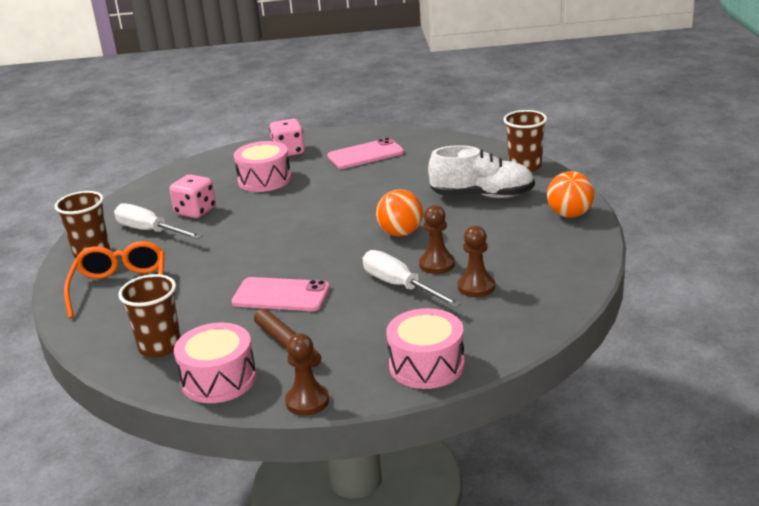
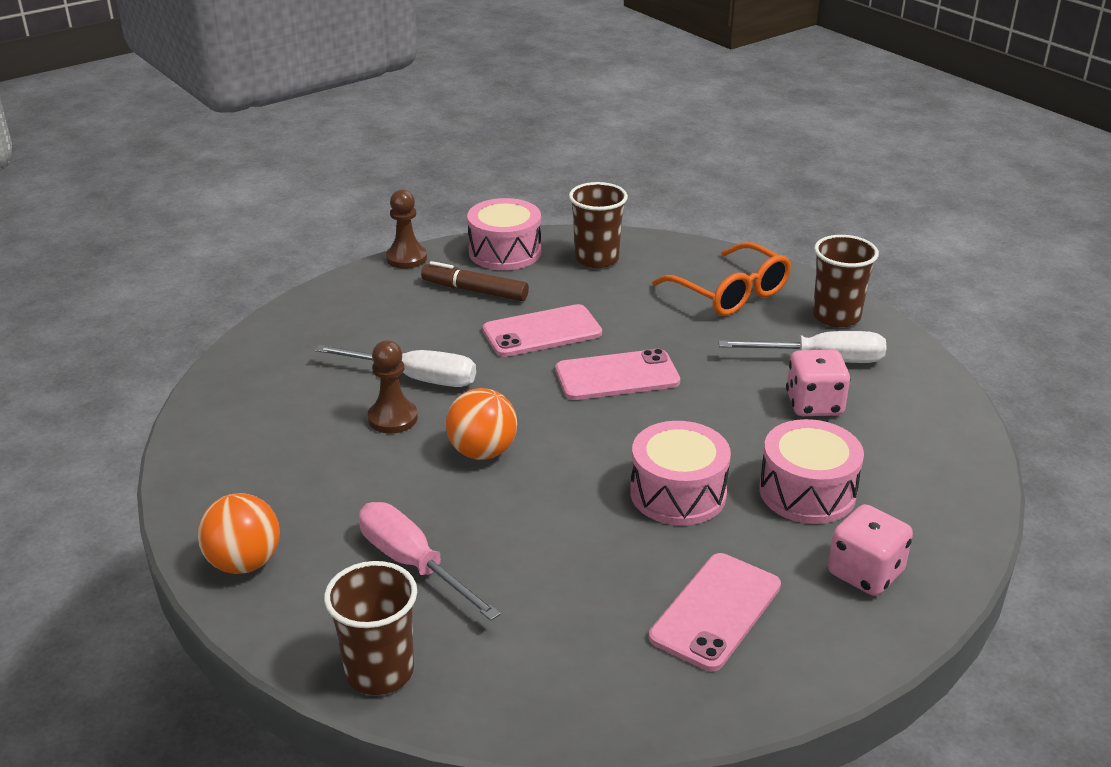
camera: 145 degrees right, 5 degrees up
pink drum [386,308,465,389] -> pink drum moved to [630,421,731,525]
white shoe [428,145,535,198] -> pink screwdriver [359,502,501,621]
brown pawn [458,226,495,297] -> none
none -> pink phone [556,348,680,400]

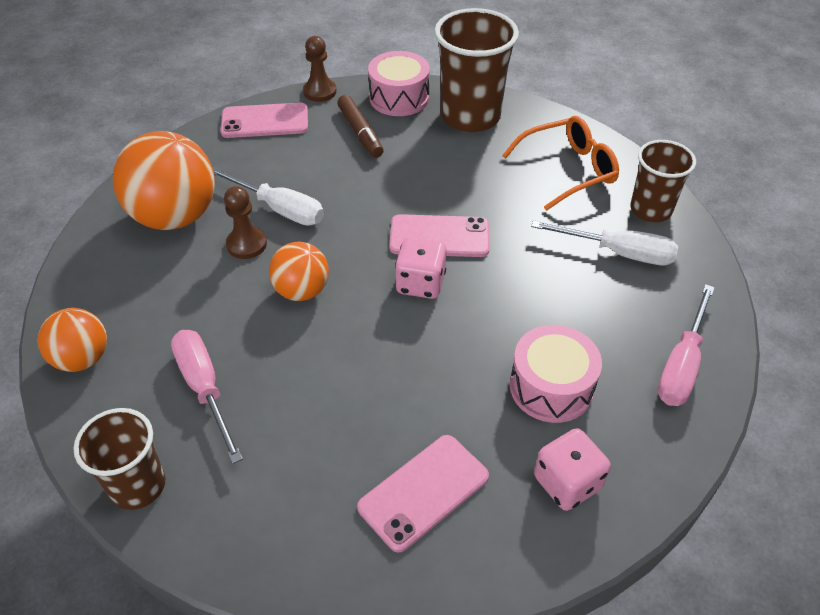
camera: 15 degrees right, 15 degrees up
brown marker [421,261,529,301] -> brown marker turned 150 degrees counterclockwise [337,95,384,158]
pink phone [483,304,602,357] -> pink phone moved to [221,103,308,138]
brown cup [569,182,628,268] -> brown cup [434,8,519,132], size x1.61
pink drum [630,421,731,525] -> none
orange glasses [652,242,791,316] -> orange glasses turned 90 degrees counterclockwise [502,116,619,211]
pink dice [786,349,850,416] -> pink dice moved to [395,237,447,299]
none -> orange ball [113,131,215,230]
none -> pink screwdriver [658,284,715,406]

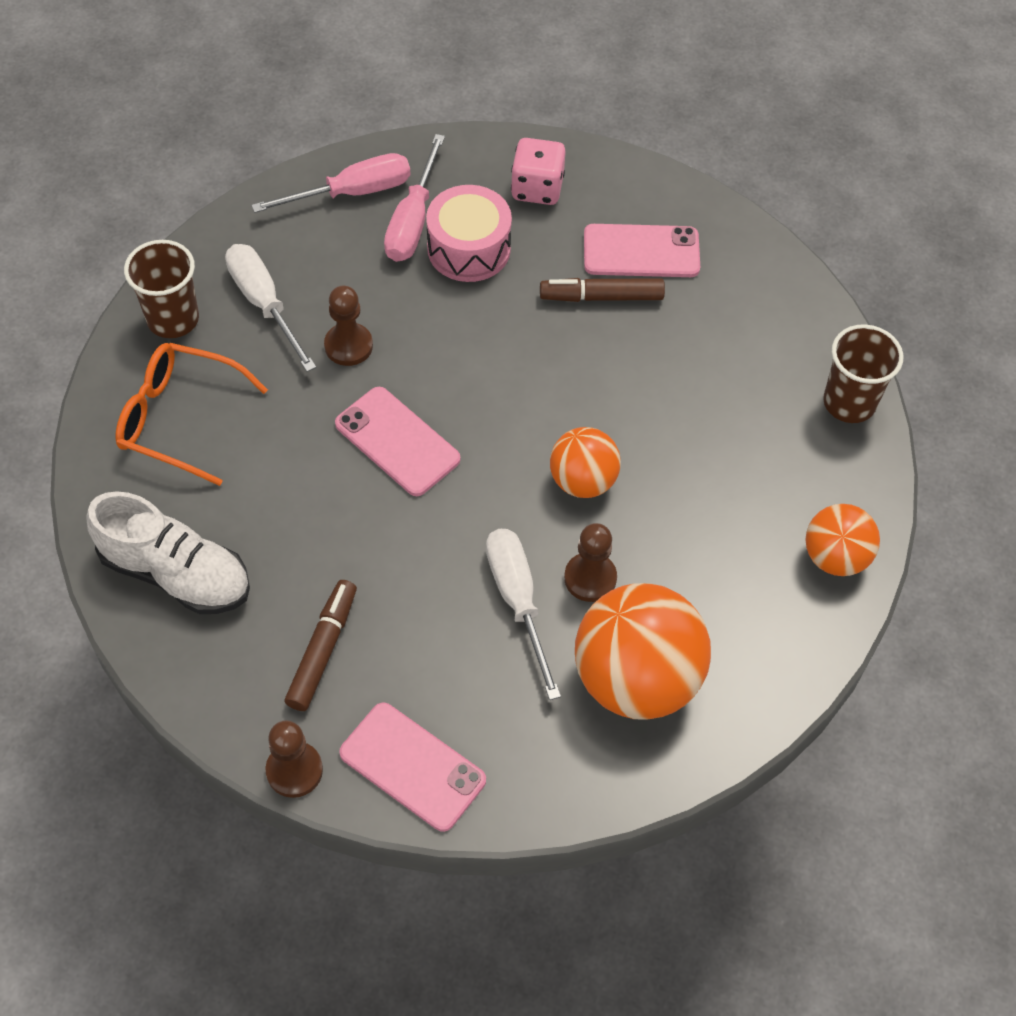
camera: 140 degrees left, 10 degrees up
pink screwdriver [171,330,243,464] -> pink screwdriver moved to [384,134,445,262]
pink drum [368,51,430,116] -> none
pink dice [395,237,447,299] -> none
brown cup [434,8,519,132] -> white shoe [86,491,250,614]
none -> brown pawn [324,286,373,366]
none -> brown marker [540,278,665,302]

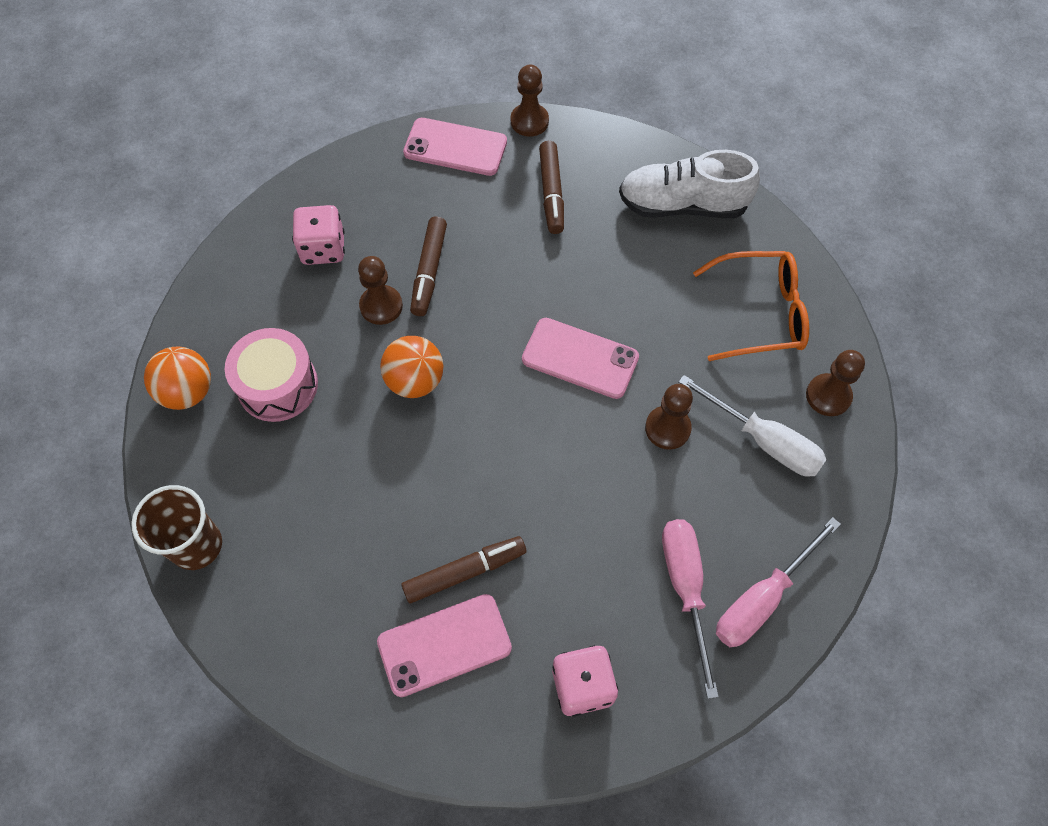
camera: 160 degrees right, 5 degrees up
brown cup [124,240,199,338] -> brown pawn [806,350,865,416]
pink drum [426,185,512,282] -> pink drum moved to [225,328,318,422]
white screwdriver [486,529,561,700] -> brown marker [410,217,447,316]
orange ball [575,583,711,720] -> pink dice [292,205,345,265]

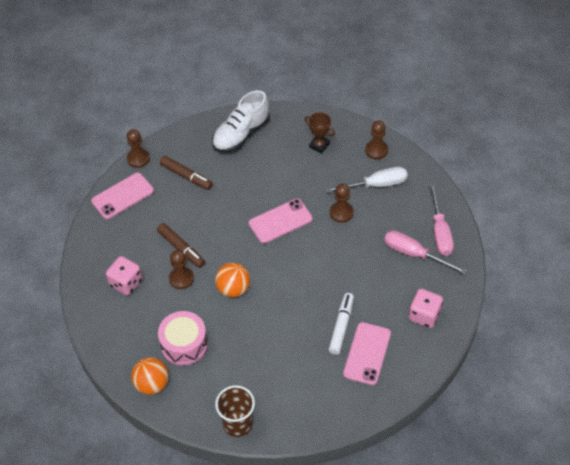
camera: 50 degrees left, 10 degrees down
brown marker [401,536,527,603] -> white marker [329,293,354,355]
orange glasses [693,251,809,361] -> brown trophy [304,112,335,153]

